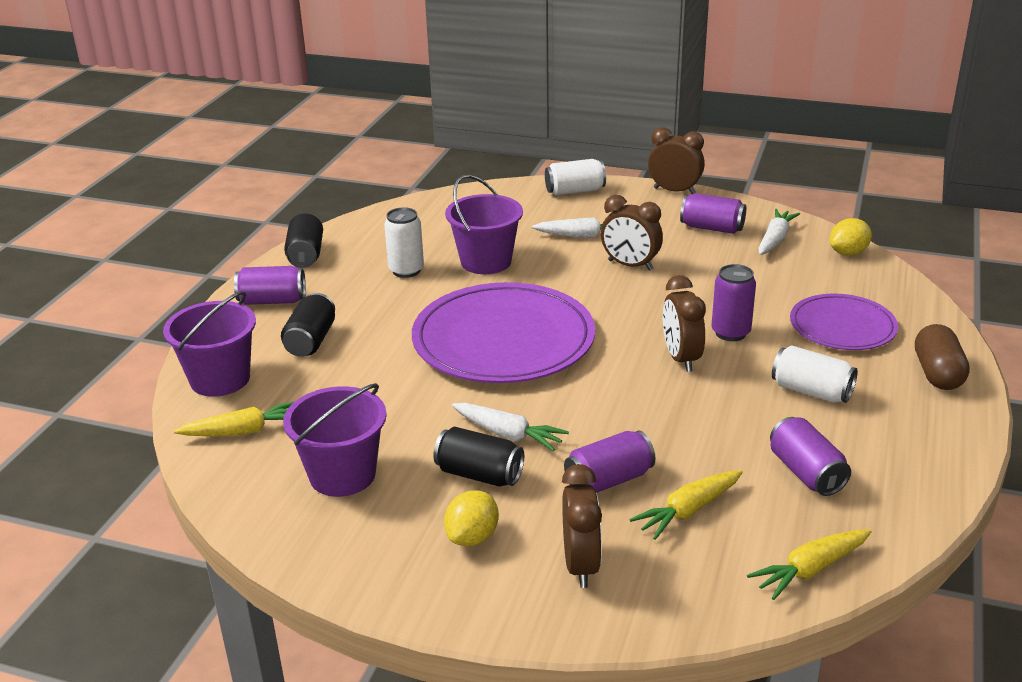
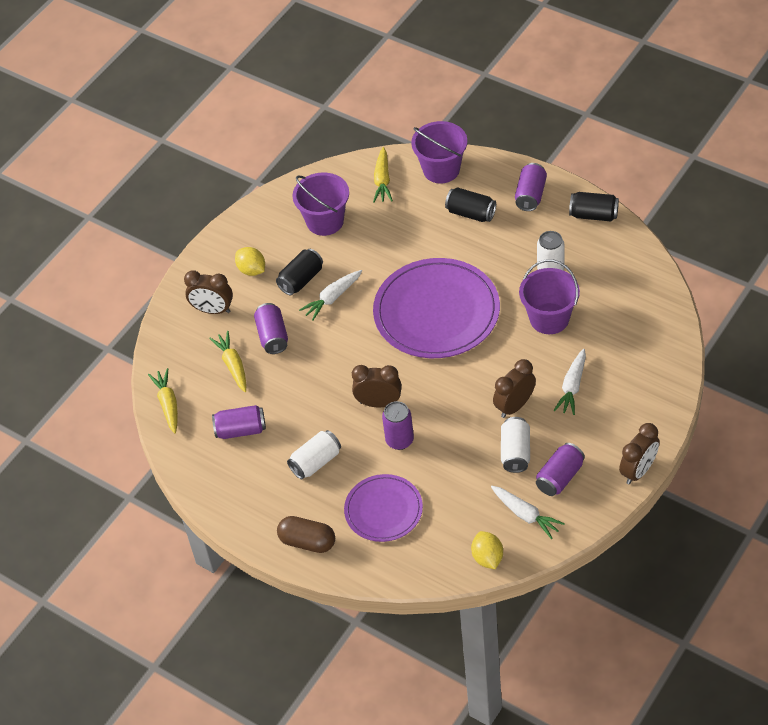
camera: 110 degrees right, 20 degrees up
white can [545,159,606,195] -> white can moved to [501,417,530,473]

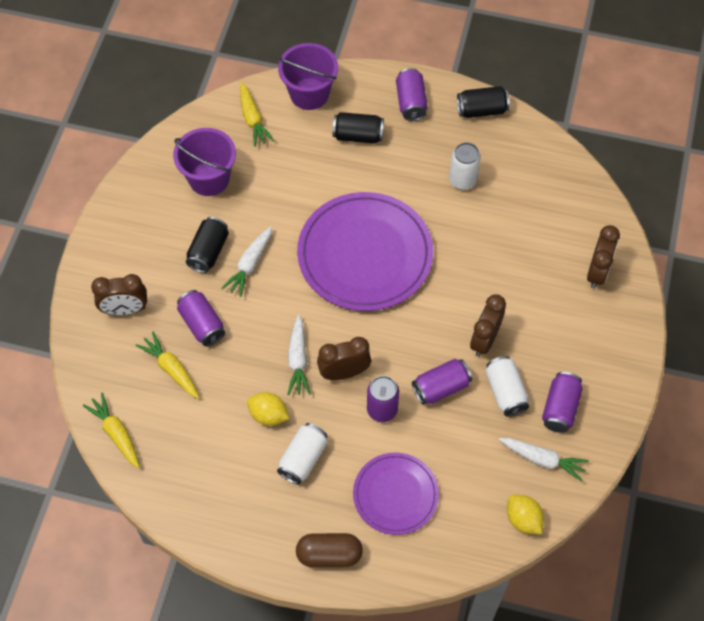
camera: 25 degrees left, 10 degrees up
purple can [212,405,266,439] -> purple can moved to [412,359,472,405]
yellow lemon [235,247,265,276] -> yellow lemon moved to [247,392,290,426]
purple bucket [519,259,580,334] -> none
white carrot [554,349,586,415] -> white carrot moved to [287,315,311,395]
brown clock [619,423,659,484] -> brown clock moved to [587,225,620,289]

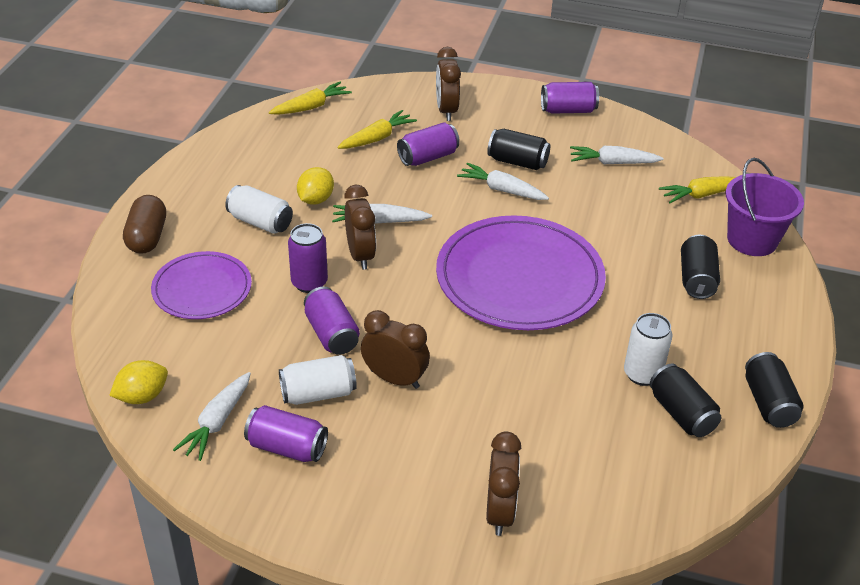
camera: 90 degrees right, 20 degrees down
purple bucket [173,128,236,196] -> white carrot [570,146,664,164]
purple can [396,68,427,121] -> purple can moved to [541,82,599,114]
brown clock [587,225,620,289] -> brown clock turned 105 degrees counterclockwise [486,432,521,536]
none -> black can [650,364,721,437]

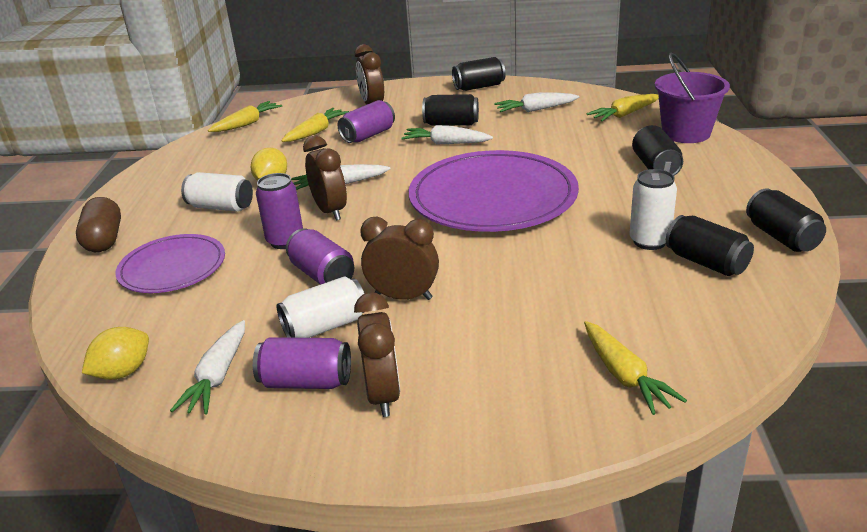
camera: 10 degrees left, 10 degrees down
brown clock [486,432,521,536] -> brown clock moved to [354,292,400,417]
purple can [541,82,599,114] -> black can [452,57,506,91]
none -> yellow carrot [584,321,687,415]

